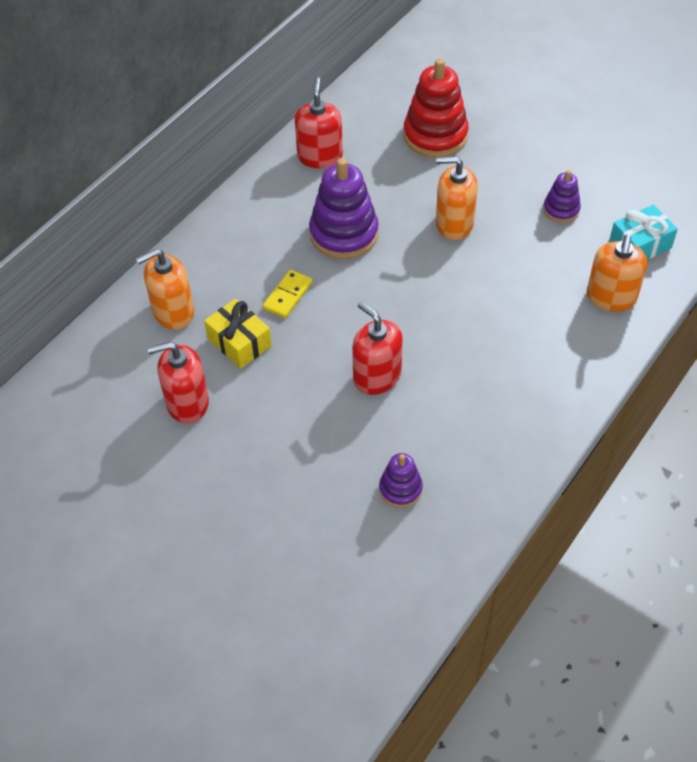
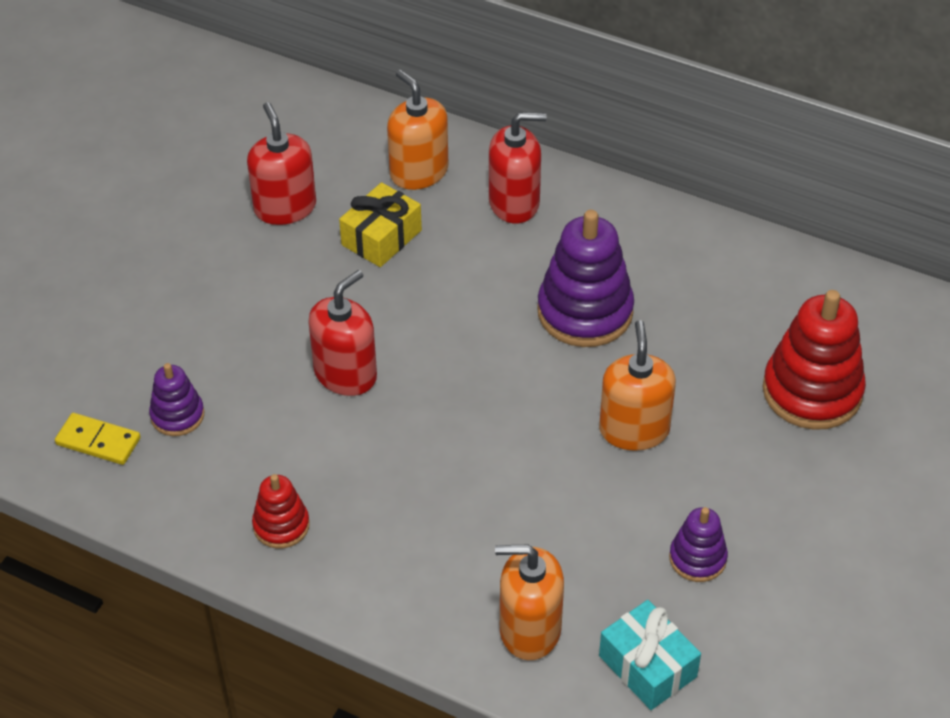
camera: 80 degrees right, 5 degrees down
yellow domino [263,270,313,318] -> yellow domino moved to [55,413,141,465]
red soap dispenser [295,77,343,168] -> red soap dispenser moved to [489,112,547,223]
none -> red stacking toy [252,474,310,549]

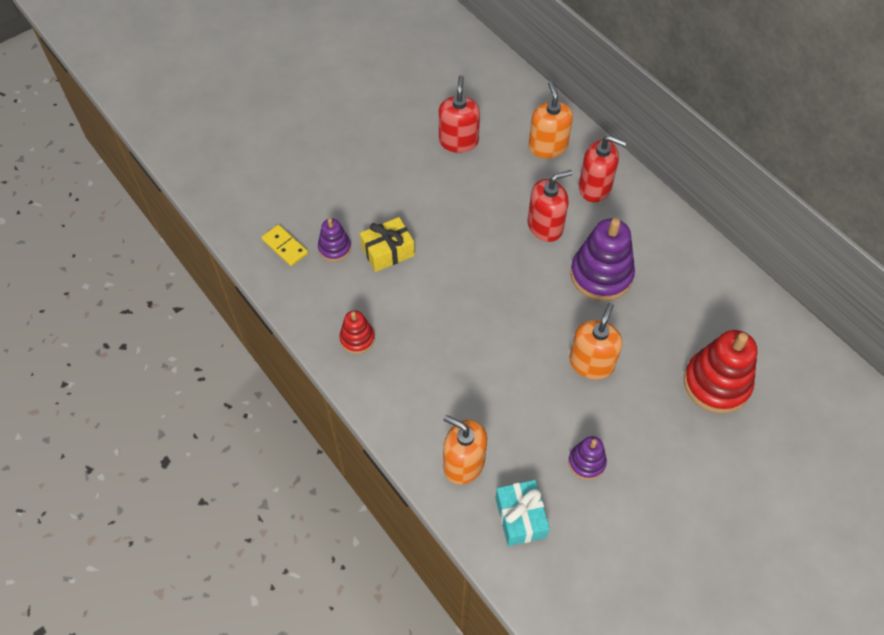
camera: 25 degrees right, 10 degrees up
red soap dispenser [308,270,377,396] -> red soap dispenser moved to [528,170,572,242]
yellow gift [339,182,422,267] -> yellow gift moved to [360,217,415,272]

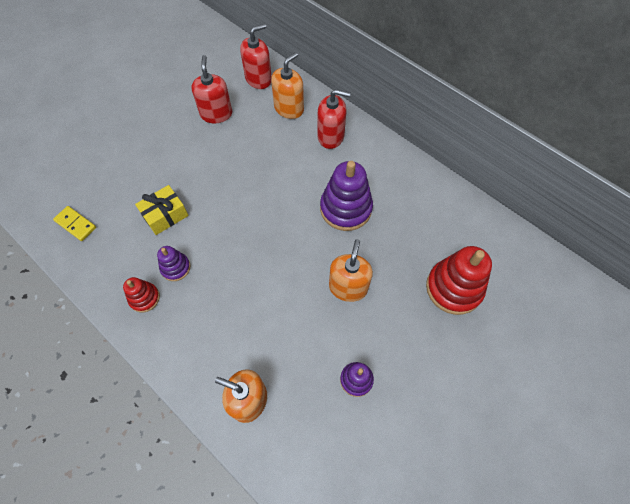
camera: 10 degrees left, 5 degrees up
purple stacking toy [318,218,351,262] -> purple stacking toy moved to [157,246,190,281]
turquoise gift [495,480,550,546] -> none
red soap dispenser [528,170,572,242] -> red soap dispenser moved to [240,24,272,89]
orange soap dispenser [529,81,573,158] -> orange soap dispenser turned 60 degrees clockwise [271,52,304,119]

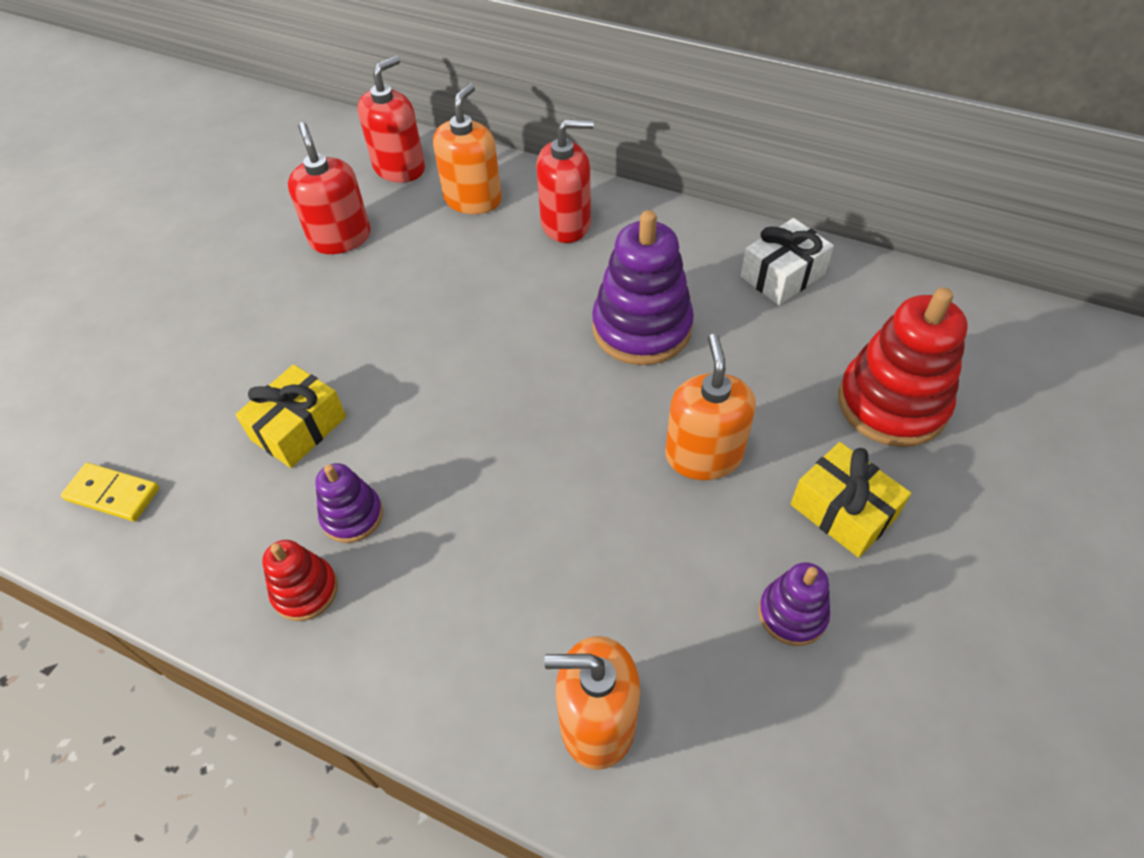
camera: 15 degrees left, 10 degrees down
none -> white gift [741,218,834,305]
none -> yellow gift [790,442,911,558]

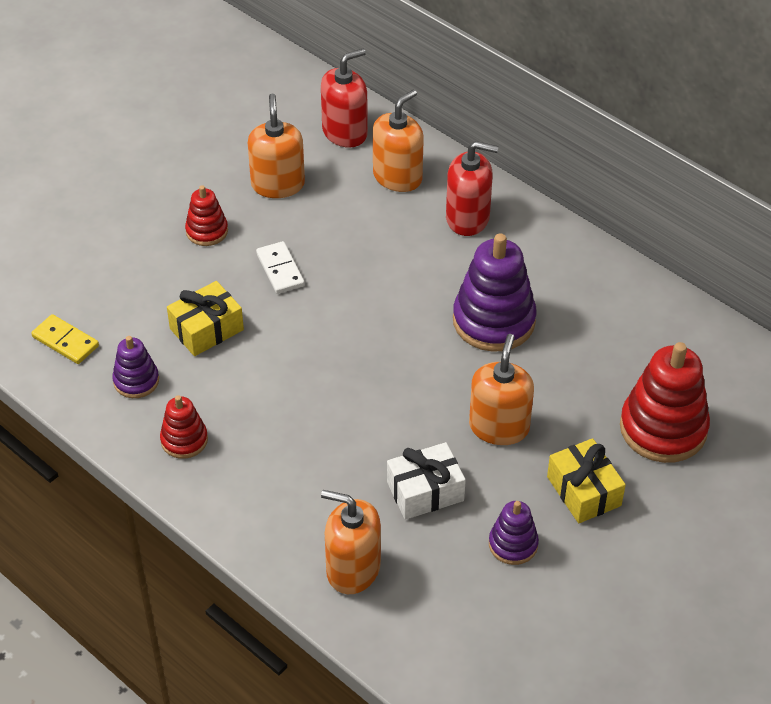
camera: 15 degrees right, 5 degrees down
red soap dispenser [288,122,371,254] -> orange soap dispenser [248,94,305,198]
purple stacking toy [315,463,383,543] -> purple stacking toy moved to [112,336,159,398]
white gift [741,218,834,305] -> white gift moved to [387,442,466,520]
none -> red stacking toy [185,185,228,246]
none -> white domino [256,241,305,294]

